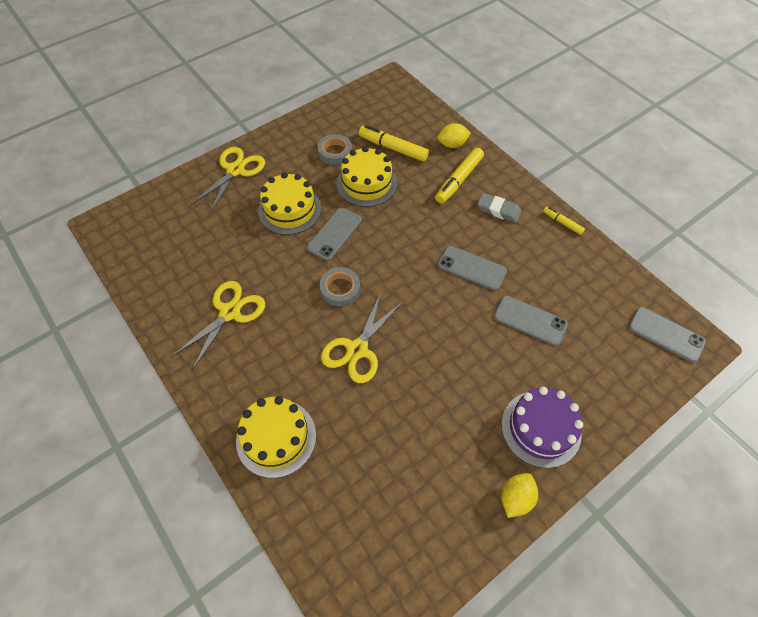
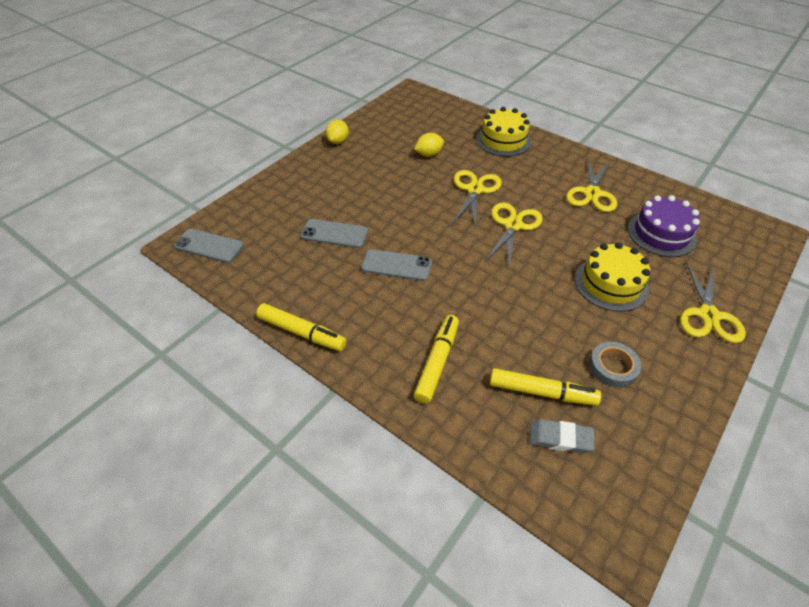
camera: 165 degrees right, 10 degrees down
grey phone [306,207,362,261] -> none
grey tape [319,267,360,306] -> yellow scissors [485,202,543,269]
yellow cake [336,146,397,207] -> none
yellow lemon [438,123,471,148] -> yellow lemon moved to [414,133,444,157]
grey eraser [477,193,522,223] -> grey eraser moved to [530,419,595,453]
purple cake [501,387,583,468] -> purple cake moved to [628,195,700,257]
yellow marker [543,206,585,235] -> yellow marker [256,303,347,351], size x1.82

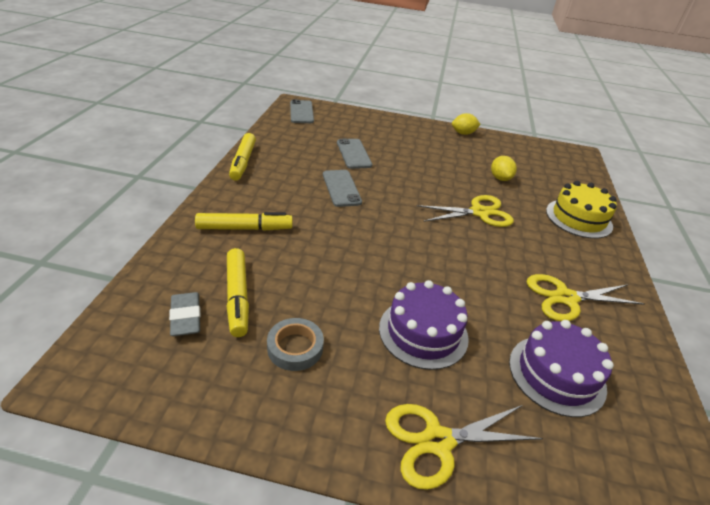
camera: 60 degrees right, 10 degrees down
yellow lemon [414,133,444,157] -> yellow lemon turned 45 degrees clockwise [491,156,517,181]
yellow scissors [485,202,543,269] -> none
yellow cake [575,242,650,312] -> purple cake [379,280,469,370]

